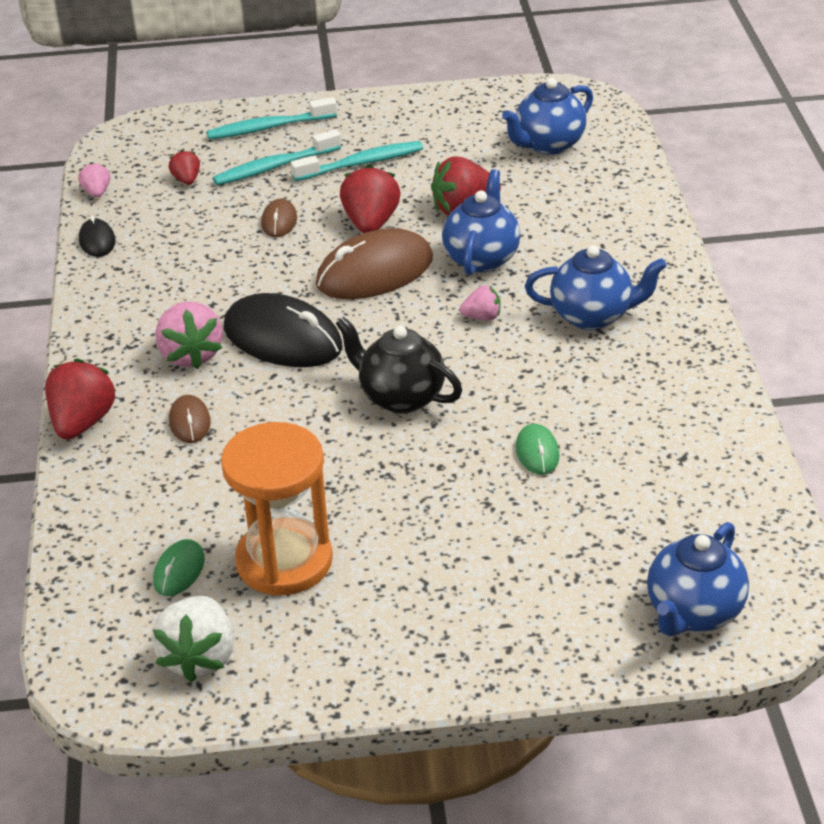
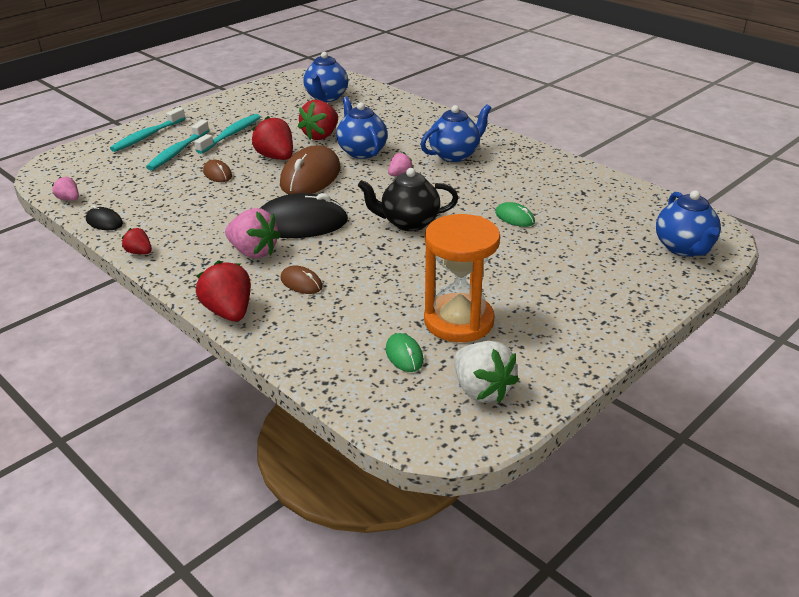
camera: 40 degrees left, 5 degrees down
red strawberry [169,150,200,185] -> red strawberry moved to [122,228,152,254]

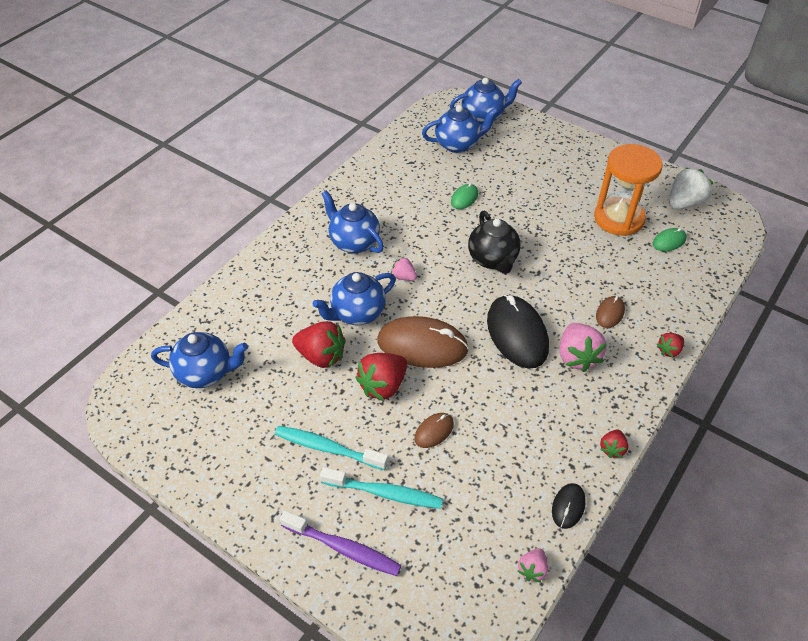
camera: 100 degrees left, 15 degrees up
turquoise toothbrush [110,107,185,152] -> purple toothbrush [280,511,402,576]
red strawberry [196,260,251,321] -> red strawberry [657,333,684,357], size x0.54
pink strawberry [225,208,281,258] -> pink strawberry turned 150 degrees clockwise [559,323,607,372]
none -> blue teapot [422,105,498,153]

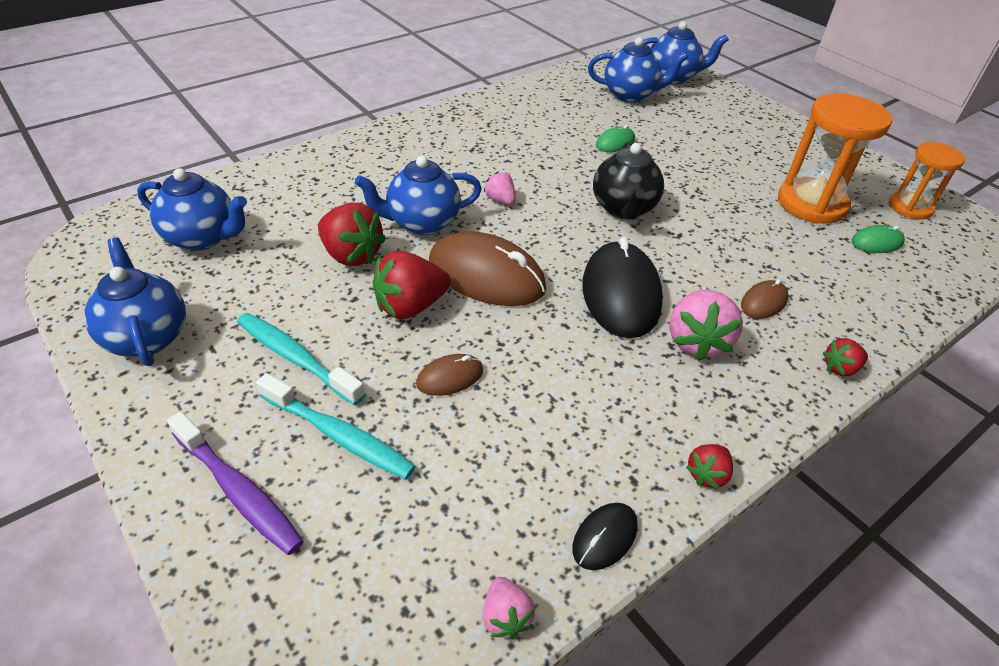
camera: 15 degrees right, 5 degrees down
blue teapot [321,190,384,253] -> blue teapot moved to [84,237,186,366]
pink strawberry [518,548,548,583] -> pink strawberry turned 60 degrees counterclockwise [483,577,535,639]
white strawberry [670,167,714,210] -> orange hourglass [889,142,965,220]

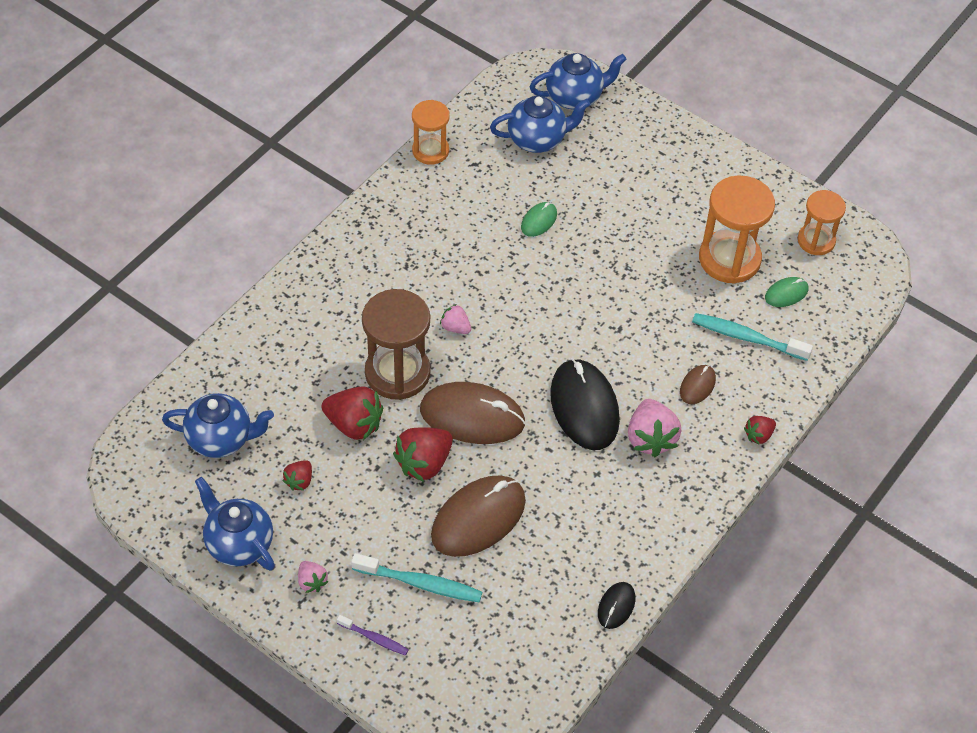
camera: 15 degrees left, 10 degrees up
purple toothbrush [167,412,304,555] -> purple toothbrush [337,615,409,656], size x0.57
turquoise toothbrush [237,313,365,405] -> turquoise toothbrush moved to [692,313,813,361]
blue teapot [355,156,482,235] -> brown hourglass [362,289,431,400]
brown mouse [416,354,483,396] -> brown mouse [431,476,526,557], size x2.09
pink strawberry [483,577,535,639] -> pink strawberry moved to [298,561,328,593]
black teapot [593,143,664,220] -> none
red strawberry [686,444,733,490] -> red strawberry moved to [283,460,312,491]
none -> orange hourglass [412,100,450,165]

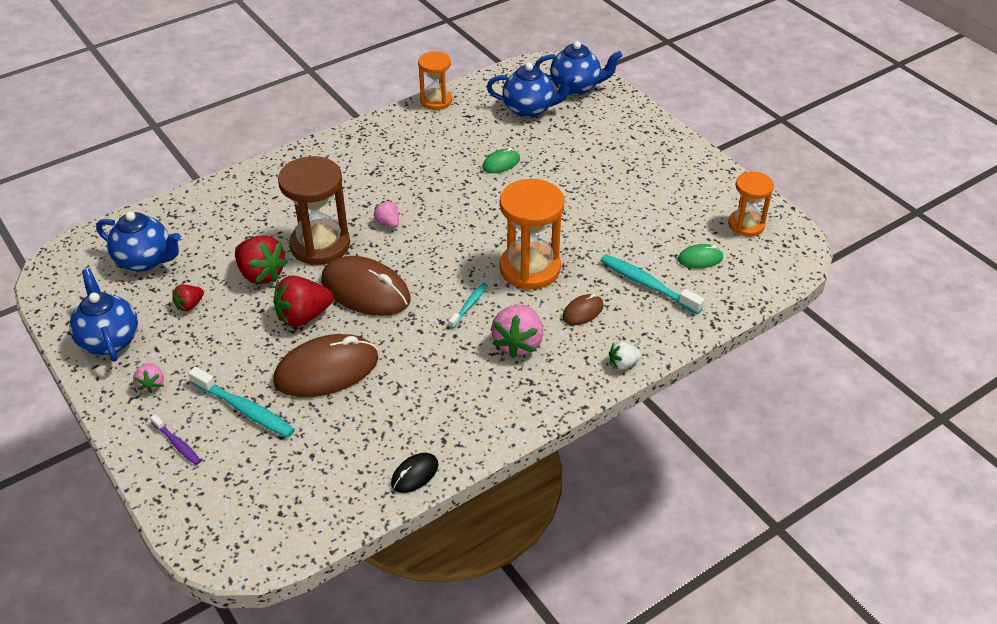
camera: 20 degrees right, 10 degrees down
black mouse [550,358,620,450] -> turquoise toothbrush [448,283,488,328]
orange hourglass [699,175,775,284] -> orange hourglass moved to [500,179,565,289]
red strawberry [744,416,776,444] -> white strawberry [609,341,642,370]

